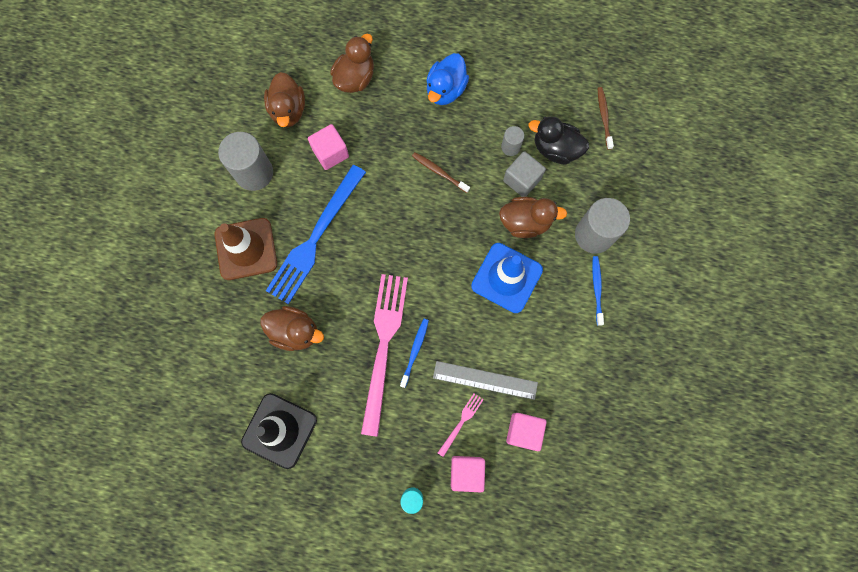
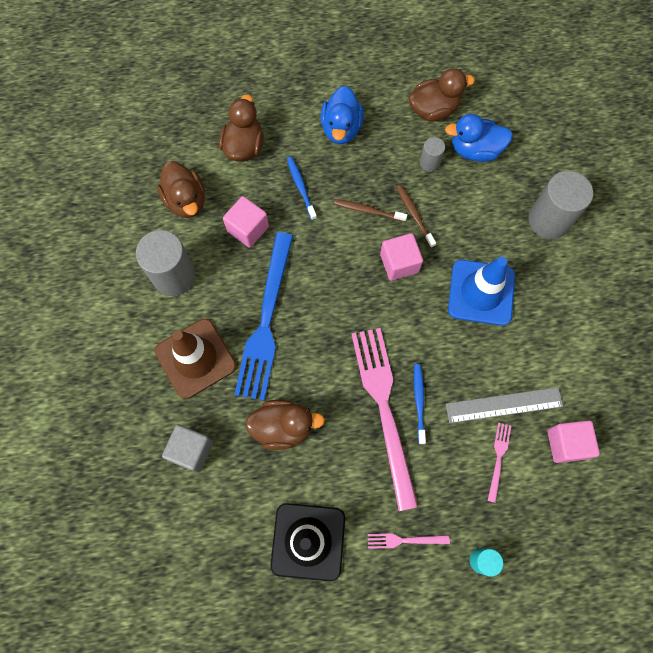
camera: 20 degrees left, 5 degrees down
pink cube [451,456,485,492] -> pink cube moved to [380,233,423,281]
brown duck [499,197,567,238] -> brown duck moved to [409,68,475,122]
grey cube [503,151,546,197] -> grey cube moved to [162,425,213,473]
black duck [529,116,589,165] -> blue duck [445,114,513,162]
blue toothbrush [592,256,604,326] -> blue toothbrush moved to [287,157,317,220]
brown toothbrush [598,87,614,150] -> brown toothbrush moved to [396,185,436,248]
none -> pink fork [368,533,450,549]

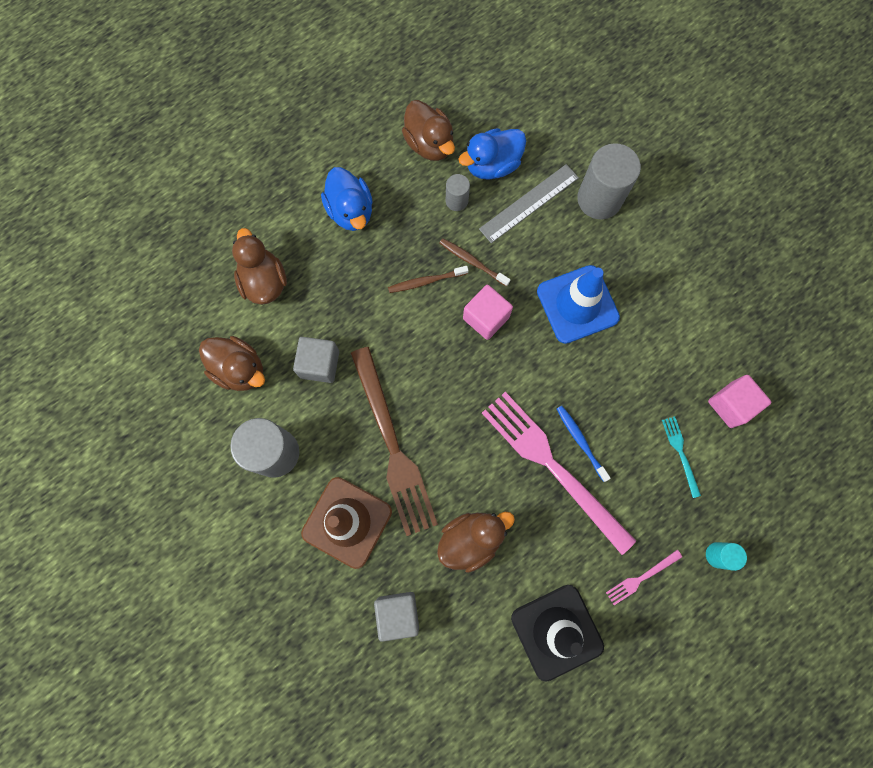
camera: 30 degrees left, 5 degrees up
pink cube [223,196,269,248] -> grey cube [293,337,339,383]
blue fork [234,232,293,401] -> brown fork [350,347,438,536]
blue toothbrush [287,157,317,220] -> none
brown duck [409,68,475,122] -> brown duck turned 105 degrees clockwise [402,100,455,161]
grey ruler [446,387,563,423] -> grey ruler moved to [479,164,579,243]
pink fork [488,423,511,503] -> turquoise fork [662,416,701,498]

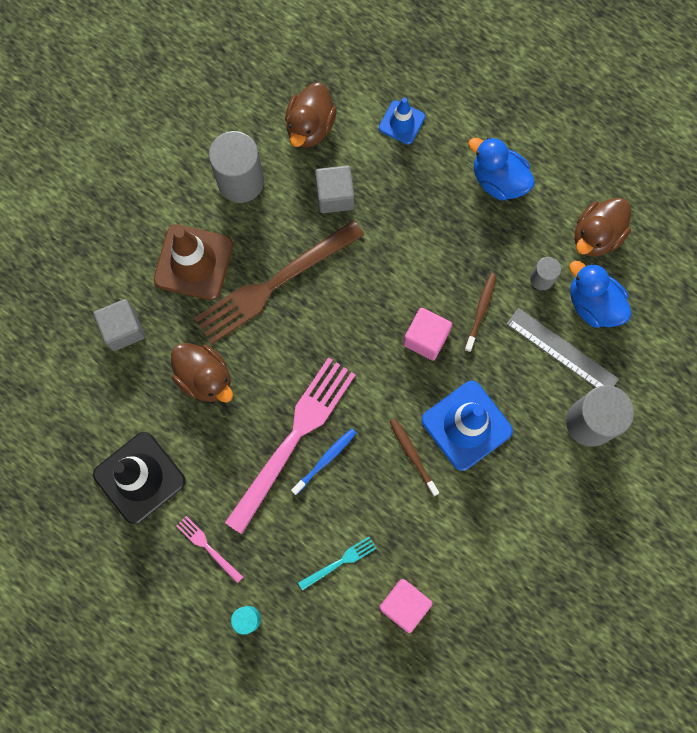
camera: 75 degrees right, 0 degrees up
brown duck [232,228,287,305] -> blue traffic cone [379,97,425,145]
blue duck [321,167,373,231] -> blue duck turned 75 degrees clockwise [468,137,535,201]
brown toothbrush [388,266,469,293] -> brown toothbrush moved to [389,418,439,496]

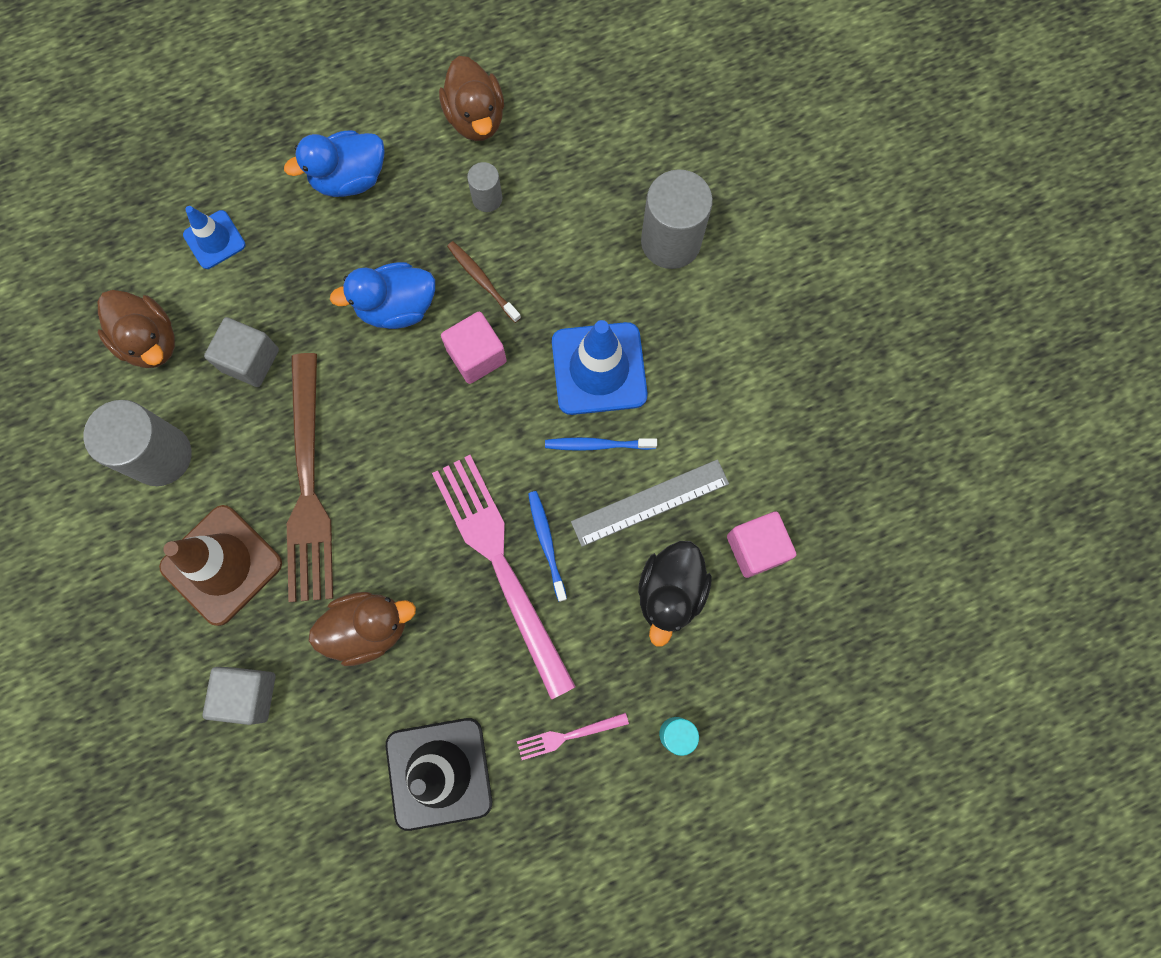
camera: 60 degrees left, 0 degrees up
turquoise fork [298,537,376,591] -> black duck [638,541,712,647]
brown toothbrush [389,418,439,496] -> blue toothbrush [545,437,657,451]
grey ruler [507,308,619,387] -> grey ruler moved to [571,459,729,547]
blue duck [569,261,631,328] -> blue duck moved to [330,262,435,329]

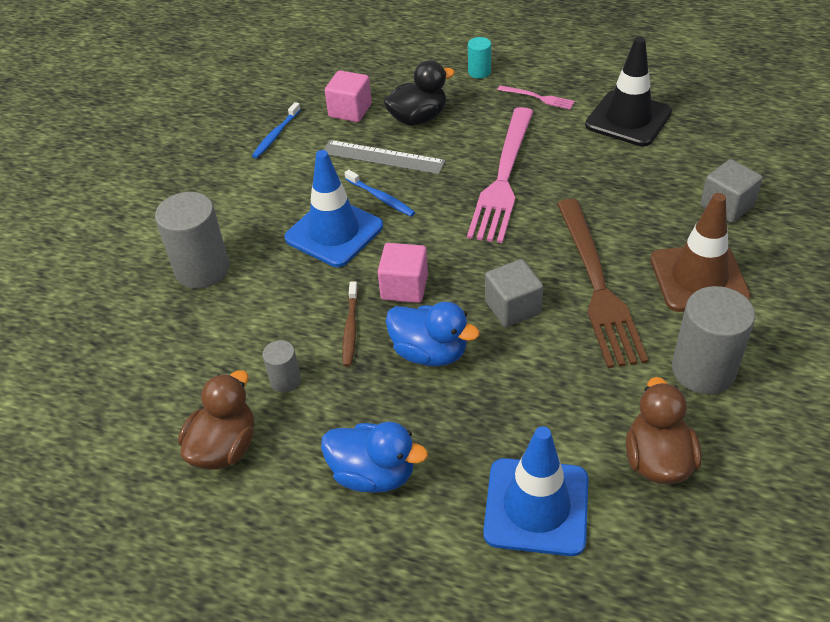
camera: 135 degrees left, 30 degrees down
blue traffic cone [183,206,245,269] -> blue traffic cone [483,426,589,556], size x1.76
grey cube [204,317,279,387] -> grey cube moved to [485,259,544,327]
brown fork [287,353,333,602] -> brown fork turned 135 degrees clockwise [557,199,648,368]
brown duck [309,592,416,666] -> none
blue toothbrush [528,491,567,602] -> blue toothbrush moved to [252,102,301,158]

